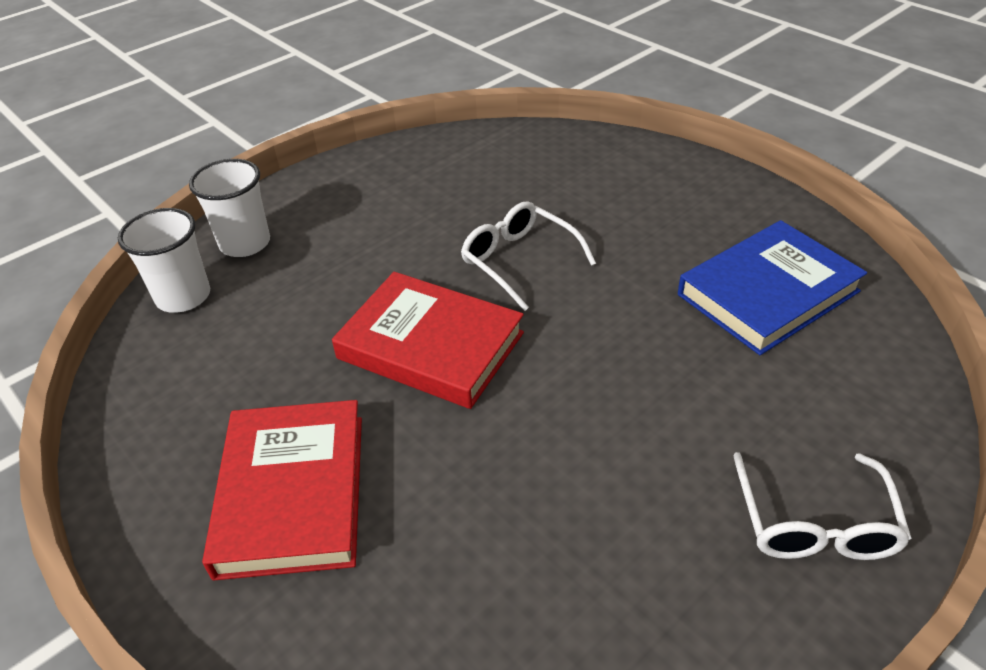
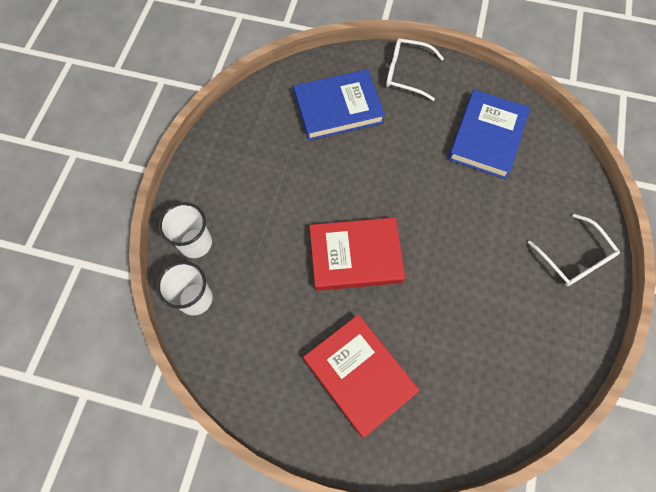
camera: 35 degrees left, 25 degrees up
white glasses [461,201,596,311] -> white glasses moved to [386,38,444,101]
none -> blue book [294,69,385,141]

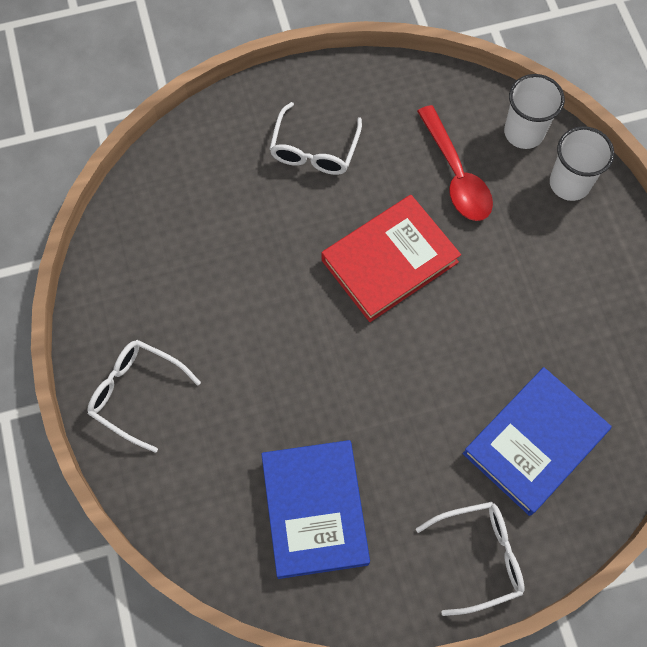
camera: 150 degrees right, 0 degrees up
red book [304,314,420,438] -> white glasses [269,102,362,175]
none -> red spoon [417,105,493,221]

